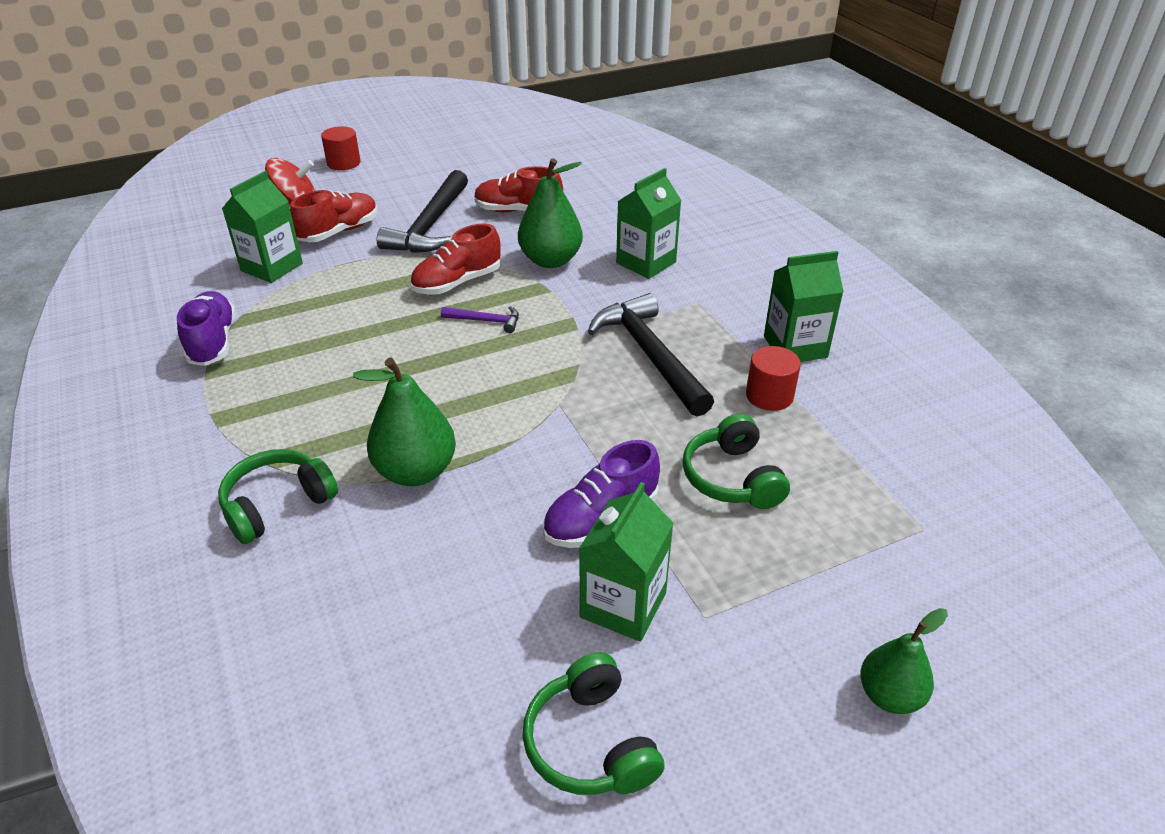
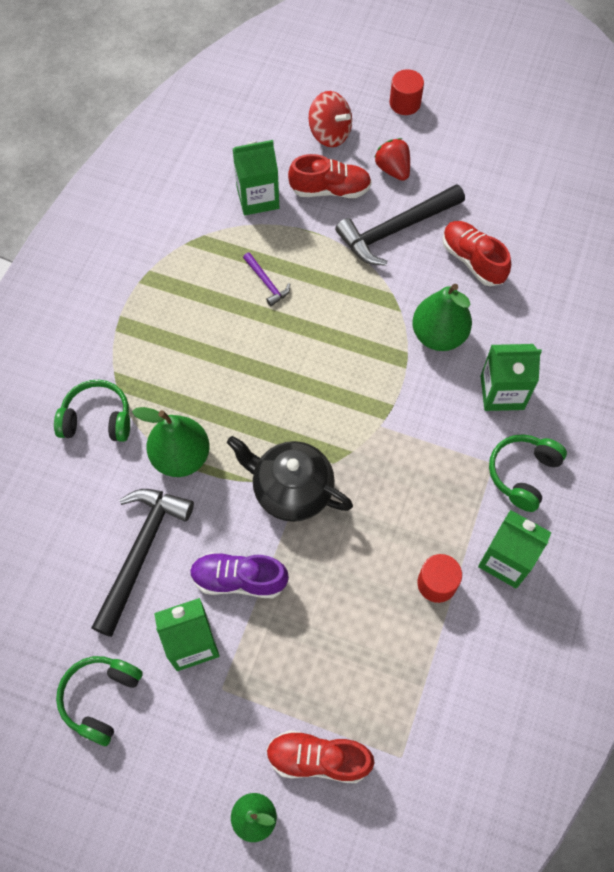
camera: 45 degrees right, 25 degrees up
purple shoe [177,291,236,366] -> none
red shoe [410,223,501,295] -> red shoe moved to [266,730,374,783]
purple hammer [441,306,519,333] -> purple hammer moved to [243,252,290,306]
black hammer [588,293,714,416] -> black hammer moved to [91,489,194,637]
green headphones [683,413,790,509] -> green headphones moved to [489,434,567,512]
none -> black teapot [227,436,353,522]
none -> red strawberry [374,138,410,181]

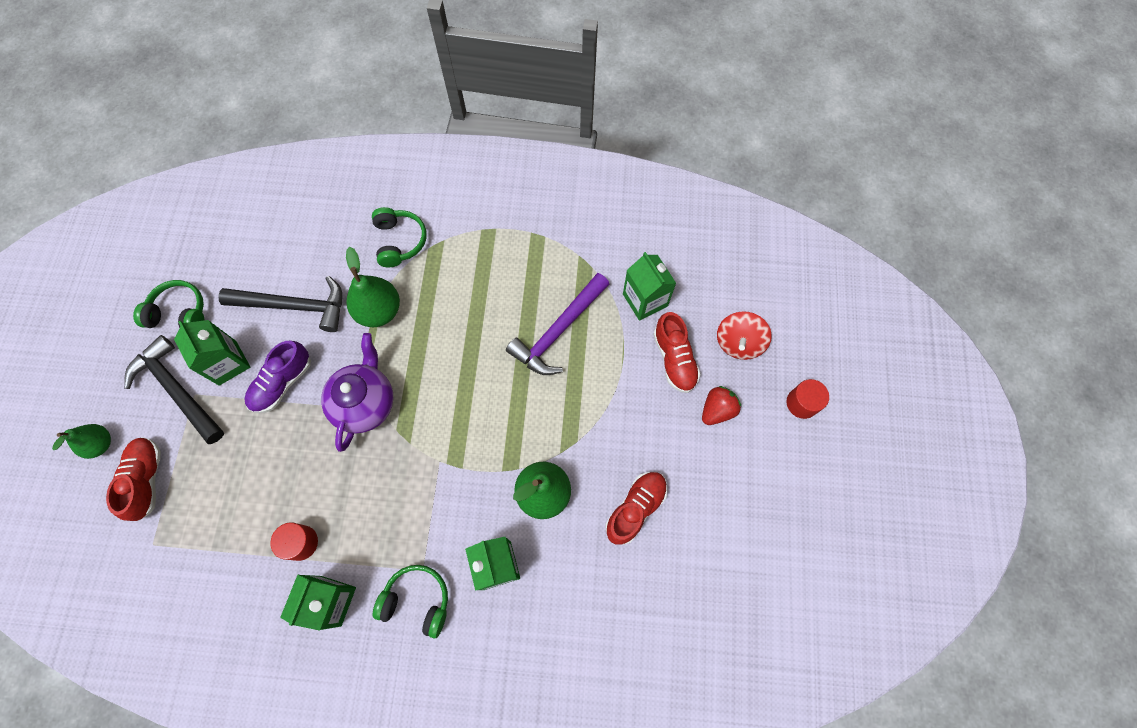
camera: 75 degrees right, 5 degrees up
purple shoe [190,552,289,598] -> purple shoe turned 135 degrees counterclockwise [245,341,311,413]
black teapot [227,436,353,522] -> purple teapot [321,333,393,452]
purple hammer [243,252,290,306] -> purple hammer [506,273,610,375], size x2.14
black hammer [335,184,465,266] -> black hammer moved to [124,335,224,444]

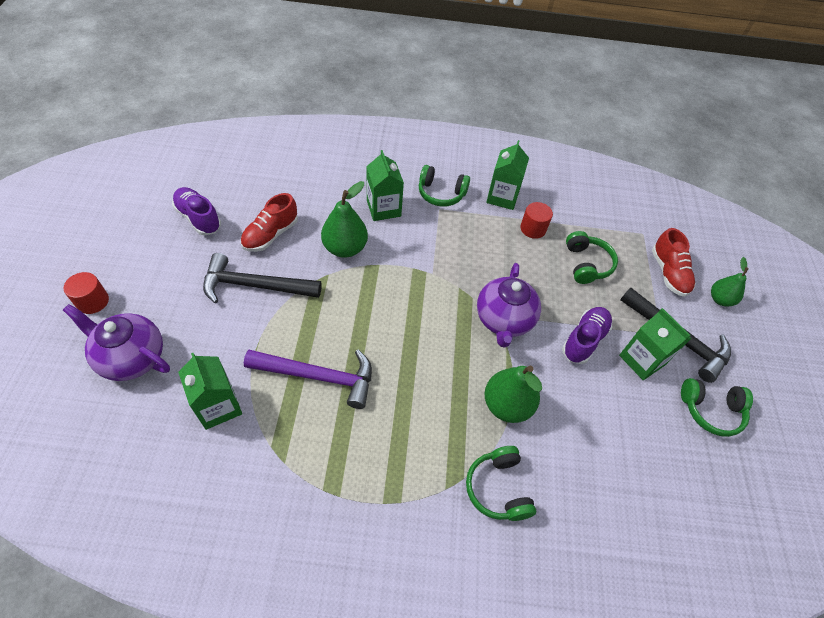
camera: 175 degrees right, 15 degrees down
black hammer [218,276,342,332] -> black hammer moved to [203,253,322,303]
purple hammer [506,273,610,375] -> purple hammer turned 60 degrees clockwise [244,350,372,409]
red shoe [653,312,700,393] -> none
red strawberry [702,386,741,425] -> none
red spinning top [717,311,772,360] -> purple teapot [63,304,170,381]
none -> purple shoe [172,187,221,235]
none -> green headphones [566,231,618,284]

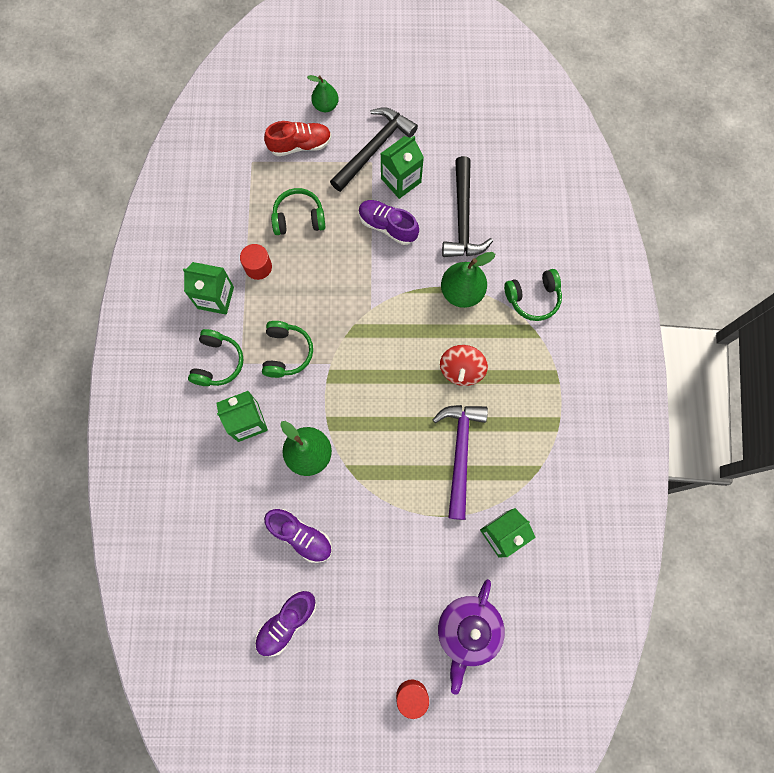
camera: 90 degrees left, 20 degrees up
black hammer [203,253,322,303] -> black hammer moved to [442,156,493,257]
red shoe [240,193,298,252] -> purple shoe [264,509,332,563]
purple teapot [477,263,541,348] -> none
green headphones [681,378,753,437] -> green headphones moved to [262,321,313,378]
none -> red spinning top [440,345,488,386]

